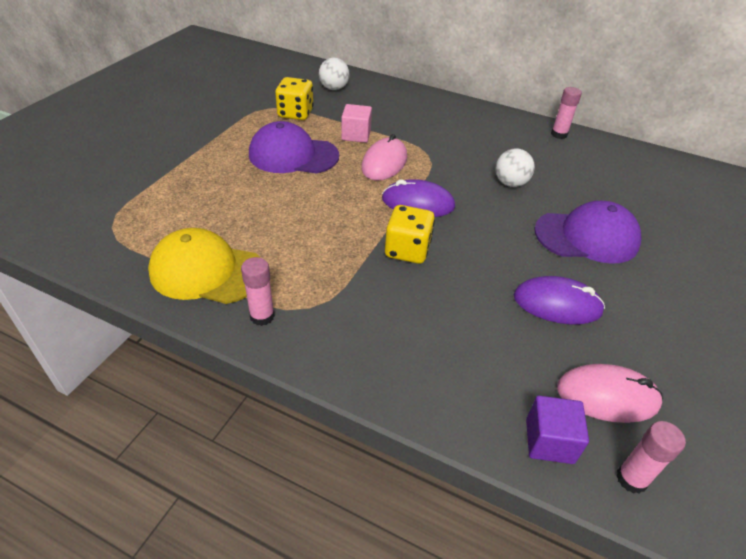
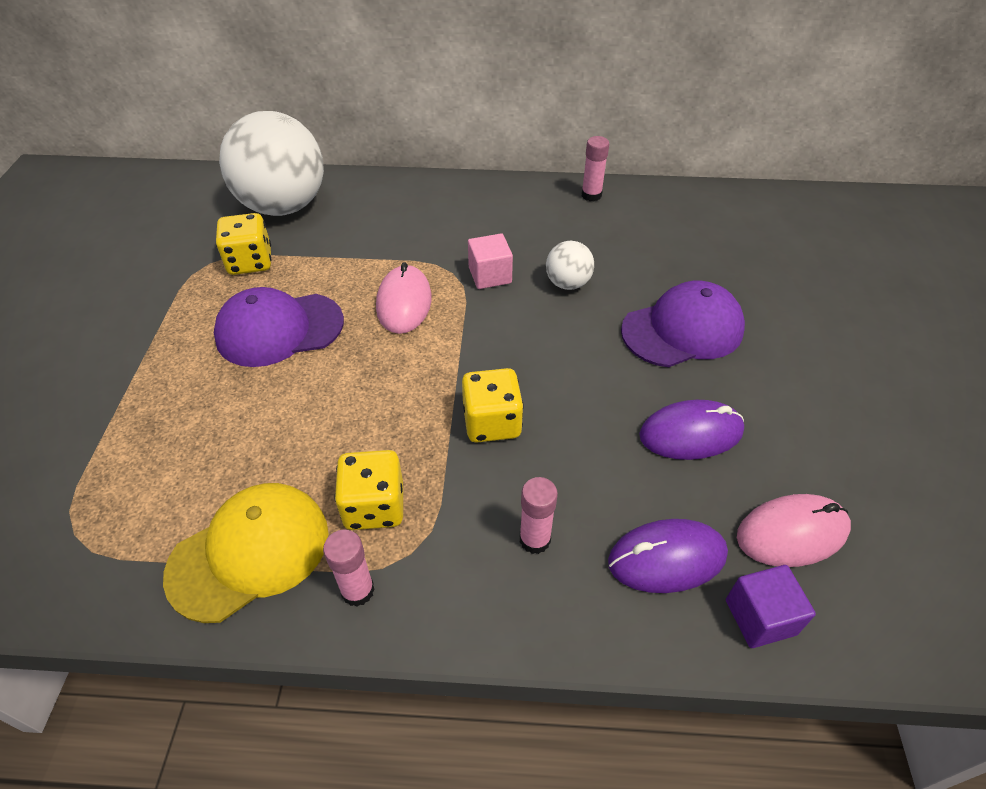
camera: 20 degrees left, 5 degrees up
yellow cap [148,228,260,304] -> yellow cap turned 150 degrees clockwise [163,483,328,623]
white ball [319,57,349,90] -> white ball [219,111,324,216], size x2.24
pink cube [341,104,372,143] -> pink cube moved to [468,234,513,289]
purple mouse [382,179,455,217] -> purple mouse moved to [608,519,728,593]
pink glue stick [616,421,686,494] -> pink glue stick moved to [520,477,558,554]
none -> yellow dice [334,450,403,530]

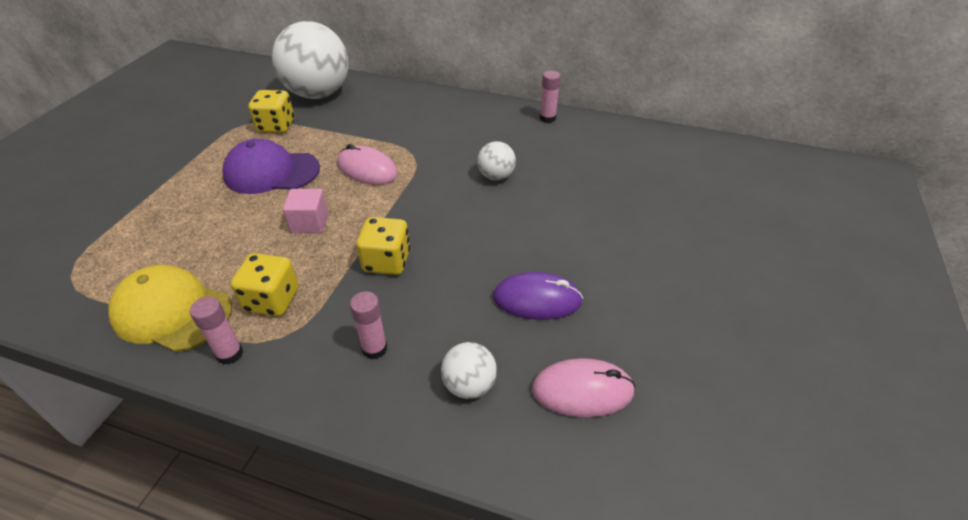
camera: 15 degrees right, 5 degrees down
yellow cap [163,483,328,623] -> yellow cap turned 135 degrees counterclockwise [108,265,232,352]
pink mouse [376,262,432,334] -> pink mouse turned 75 degrees counterclockwise [337,144,398,185]
pink cube [468,234,513,289] -> pink cube moved to [283,189,328,233]
purple mouse [608,519,728,593] -> white ball [441,342,497,399]
purple cap [621,281,745,367] -> none
purple cube [726,565,816,648] -> none

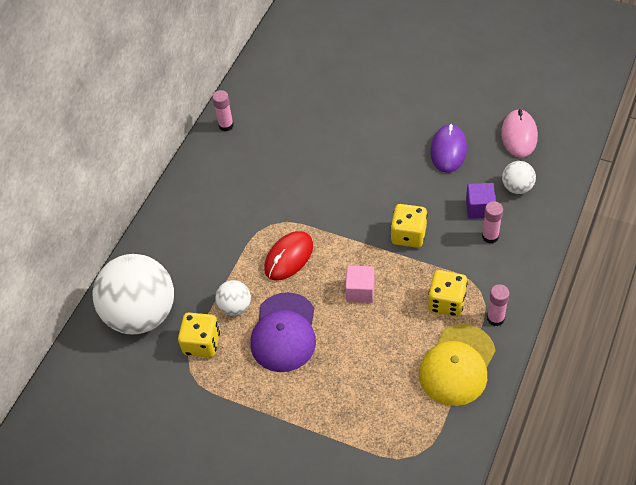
camera: 80 degrees left, 10 degrees up
pink mouse [337,144,398,185] -> red mouse [264,231,313,280]
white ball [477,141,516,180] -> white ball moved to [215,280,251,316]
none -> purple cube [466,183,496,219]

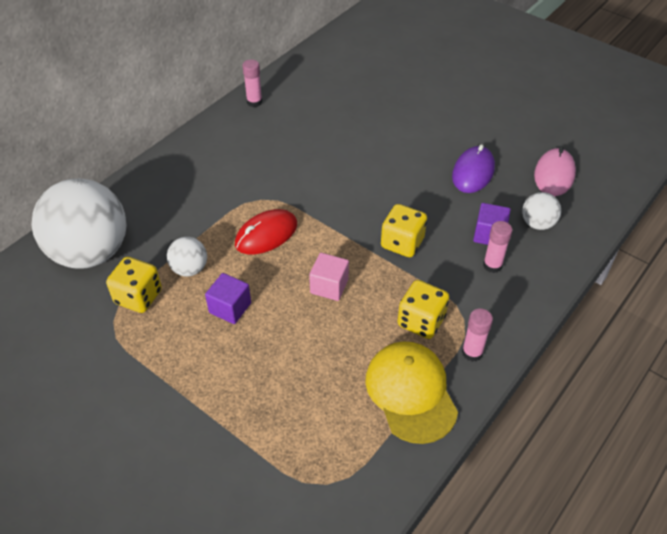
camera: 10 degrees right, 5 degrees down
purple cap [251,292,316,372] -> purple cube [205,273,251,324]
yellow cap [419,324,496,406] -> yellow cap turned 120 degrees clockwise [365,341,458,444]

